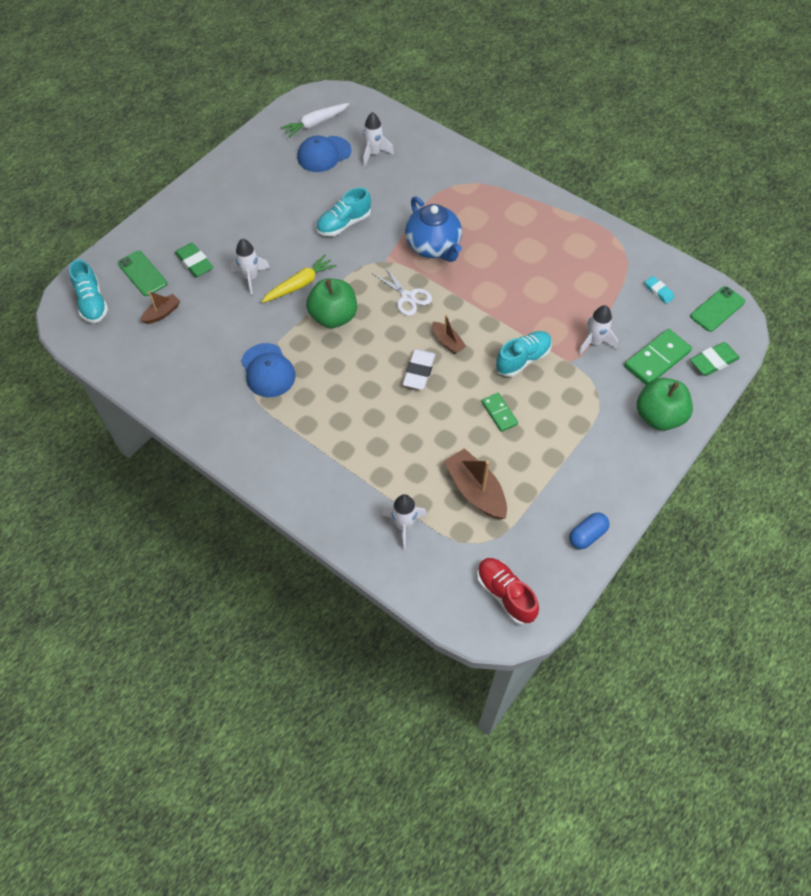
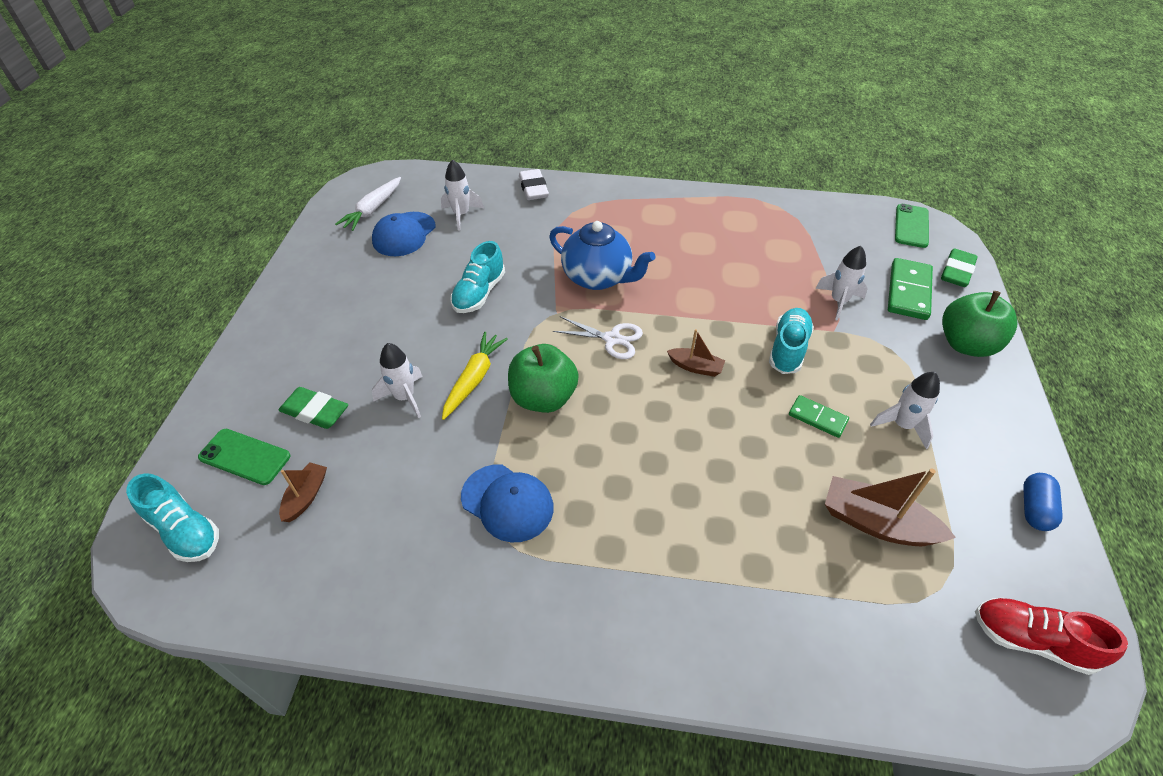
camera: 30 degrees left, 10 degrees down
white rocket [382,494,427,550] -> white rocket moved to [870,372,940,449]
white eraser [403,349,436,390] -> white eraser moved to [519,169,549,200]
turquoise eraser [645,276,674,304] -> none

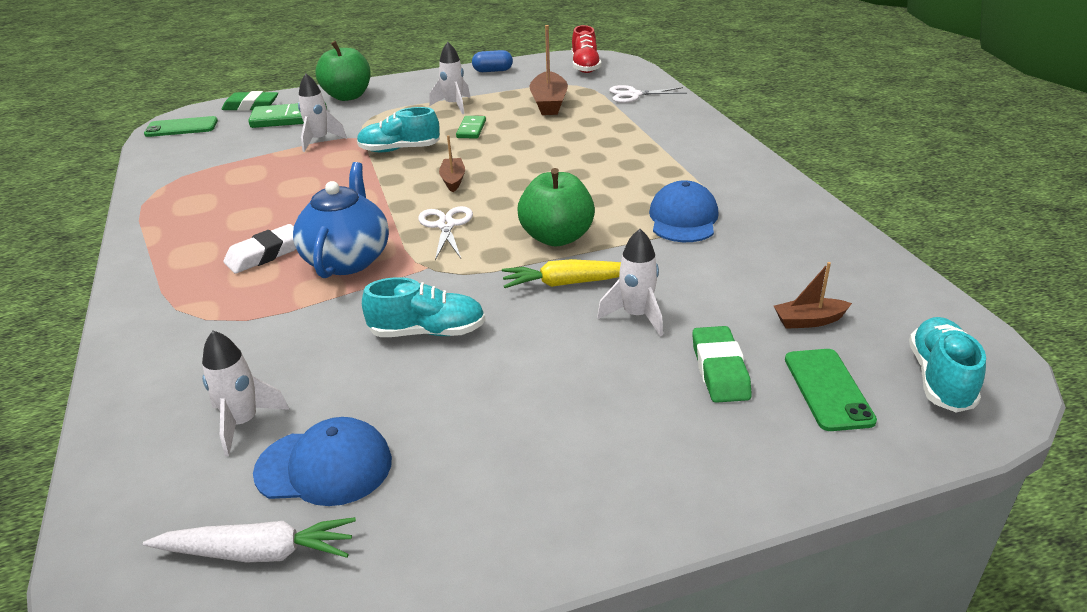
camera: 115 degrees left, 15 degrees down
white eraser [519,169,549,200] -> white eraser moved to [223,224,296,273]
none -> white scissors [609,85,687,103]

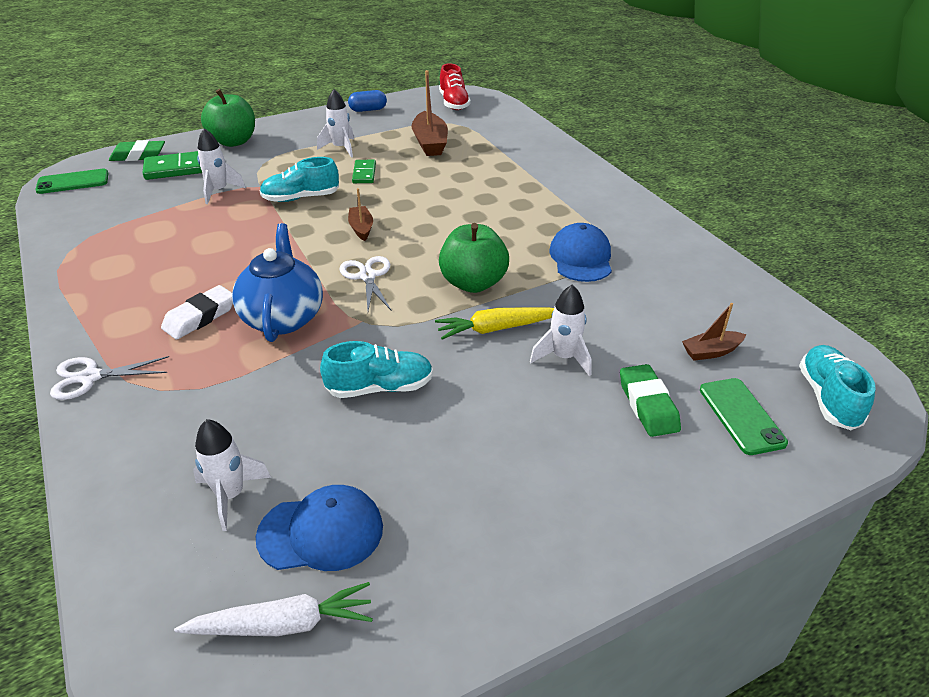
camera: 10 degrees left, 5 degrees up
white scissors [609,85,687,103] -> white scissors moved to [50,356,169,400]

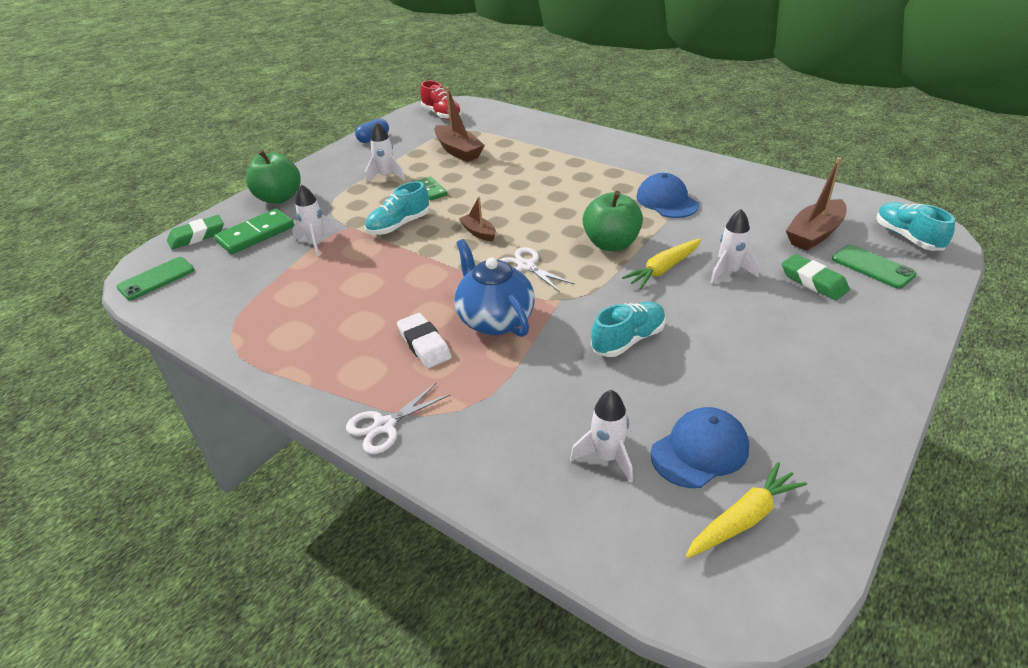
camera: 25 degrees left, 0 degrees up
white eraser [161,285,233,340] -> white eraser turned 45 degrees counterclockwise [397,313,452,368]
white carrot [174,582,373,636] -> yellow carrot [686,462,807,558]
brown boat [682,303,746,361] -> brown boat [786,157,847,251], size x1.75

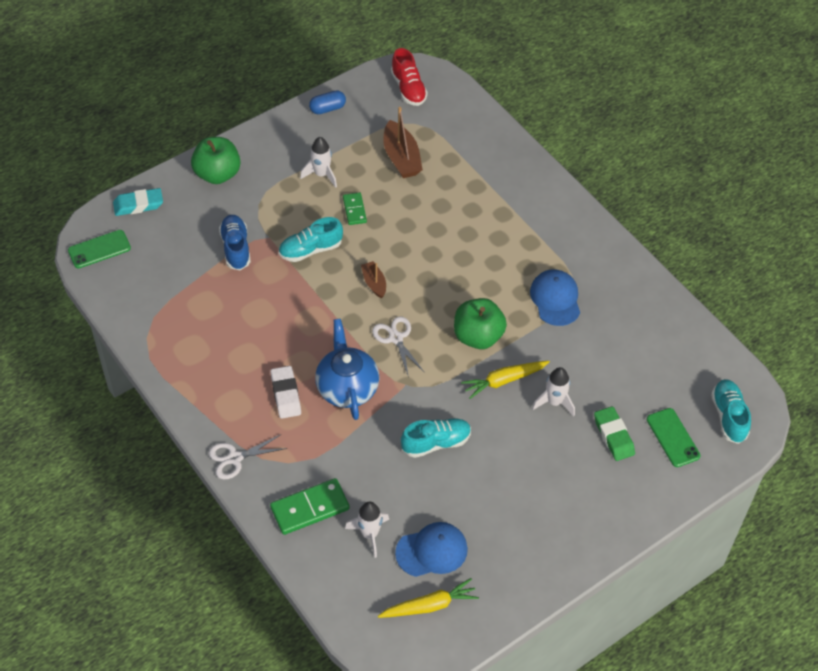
camera: 15 degrees right, 15 degrees up
green eraser [167,215,224,250] -> turquoise eraser [113,188,163,216]
green domino [214,209,294,254] -> green domino moved to [270,478,350,535]
white rocket [292,184,339,257] -> blue shoe [219,215,251,270]
brown boat [786,157,847,251] -> none

